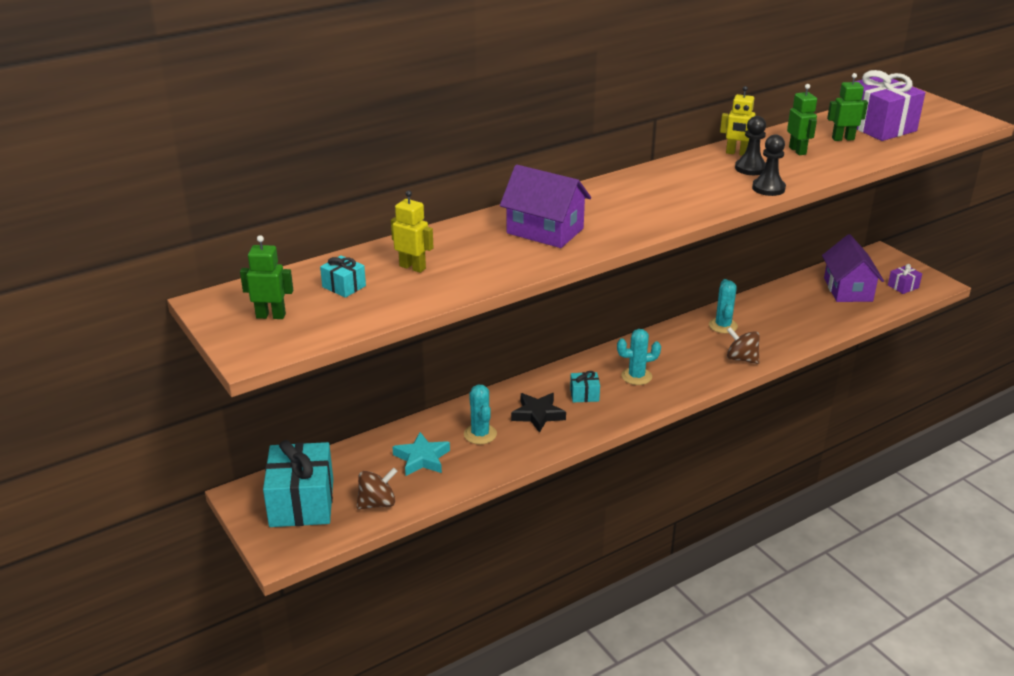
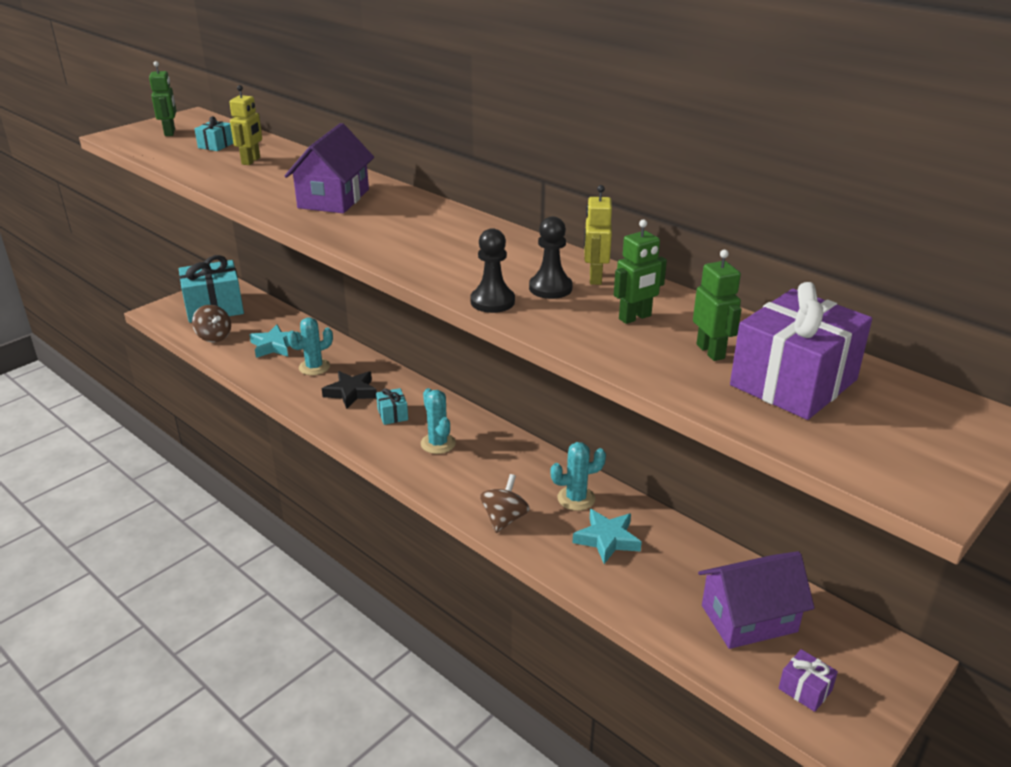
camera: 75 degrees right, 0 degrees up
none -> turquoise star [573,509,642,564]

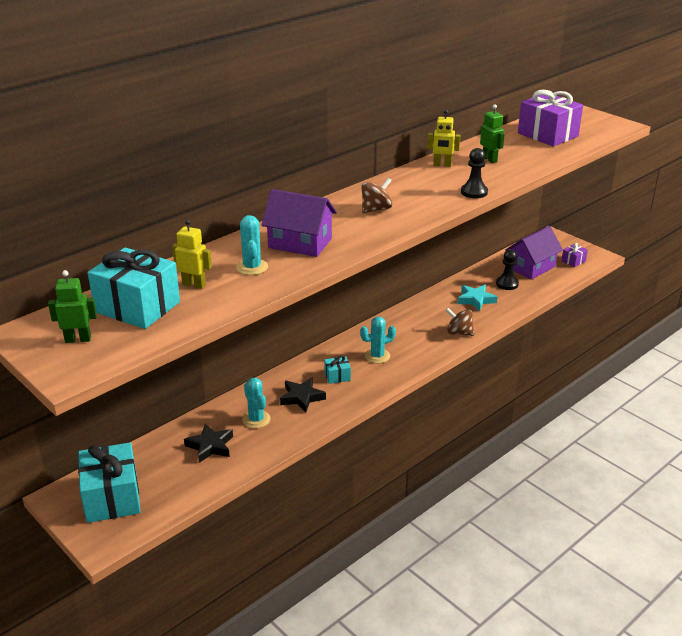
camera: 85 degrees left, 0 degrees up
brown spinning top [192,305,231,342] -> brown spinning top moved to [361,178,392,213]
turquoise gift [194,116,233,151] -> turquoise gift [88,247,180,329], size x2.22
turquoise star [249,325,301,358] -> black star [184,423,233,463]
black pawn [529,216,573,299] -> black pawn moved to [496,249,519,290]
turquoise cactus [550,442,606,511] -> turquoise cactus moved to [236,215,268,275]
green robot [693,250,742,361] -> none
purple house [698,551,815,649] -> purple house turned 60 degrees clockwise [505,226,563,280]

